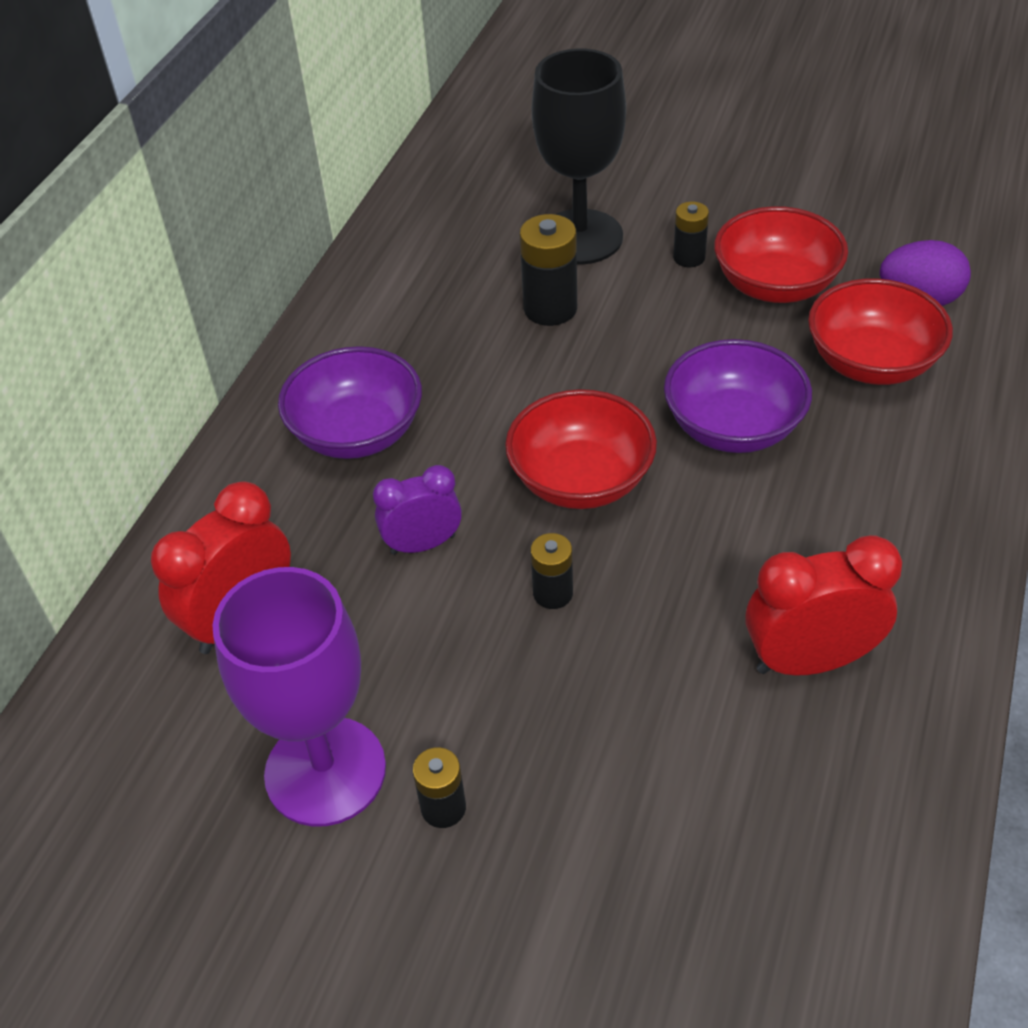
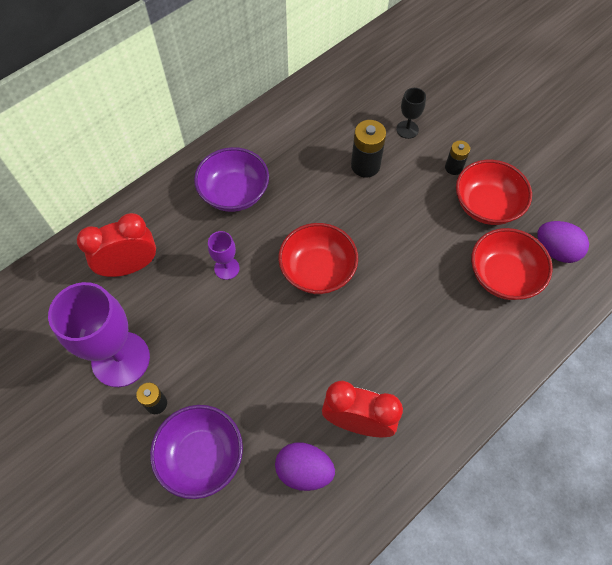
camera: 25 degrees right, 15 degrees up
purple clock [373,465,462,555] -> purple goblet [208,231,239,280]
black battery [531,533,573,609] -> none
black goblet [532,48,626,265] -> black goblet [396,88,426,139], size x0.47
purple bowl [664,339,812,453] -> purple bowl moved to [150,405,243,499]
none -> purple egg [275,443,335,491]

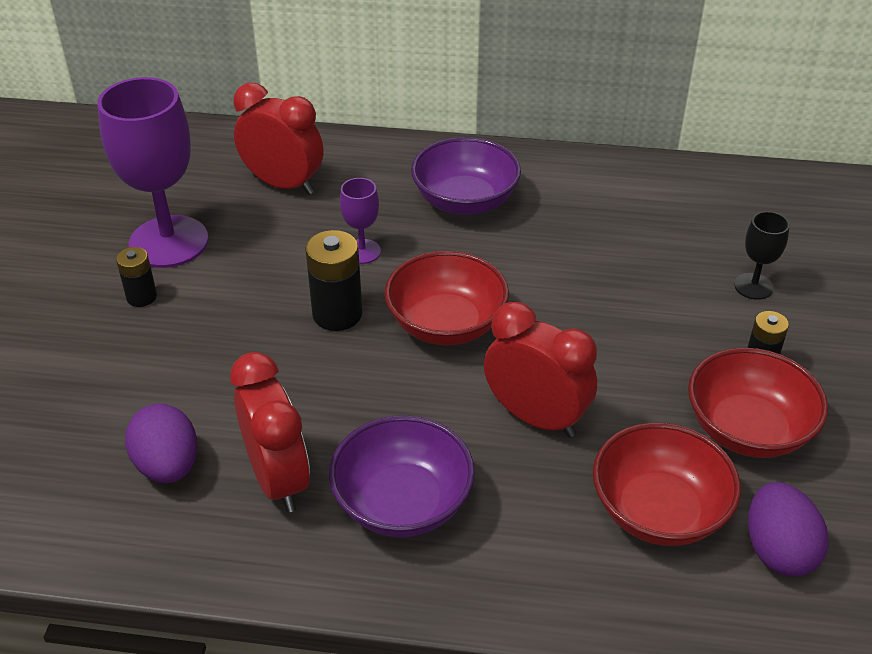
camera: 50 degrees right, 20 degrees down
purple bowl [150,405,243,499] -> purple bowl moved to [329,415,475,537]
black battery [351,120,386,178] -> black battery moved to [305,230,362,331]
none -> red clock [484,302,597,437]

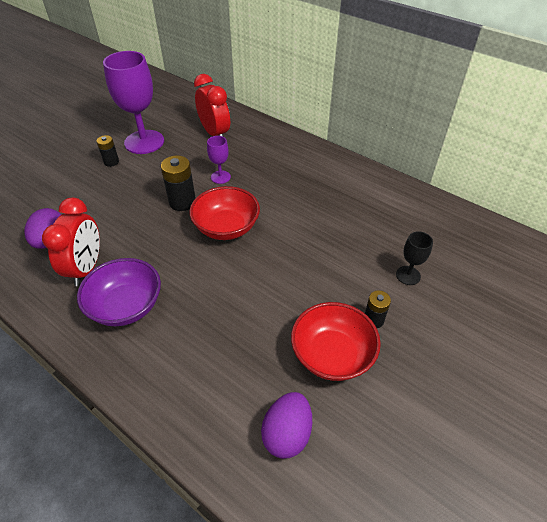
camera: 30 degrees right, 5 degrees up
purple bowl [411,137,521,215] -> none
red clock [484,302,597,437] -> none
red bowl [593,423,741,546] -> none

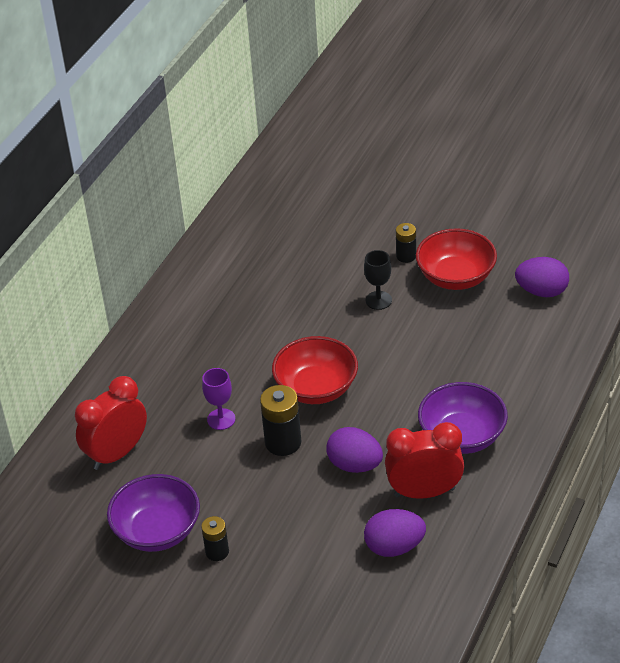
camera: 100 degrees left, 5 degrees down
purple goblet [103,51,164,154] -> purple bowl [107,474,200,552]
black goblet [396,231,433,285] -> black goblet moved to [364,250,392,310]
none -> purple egg [326,427,383,473]

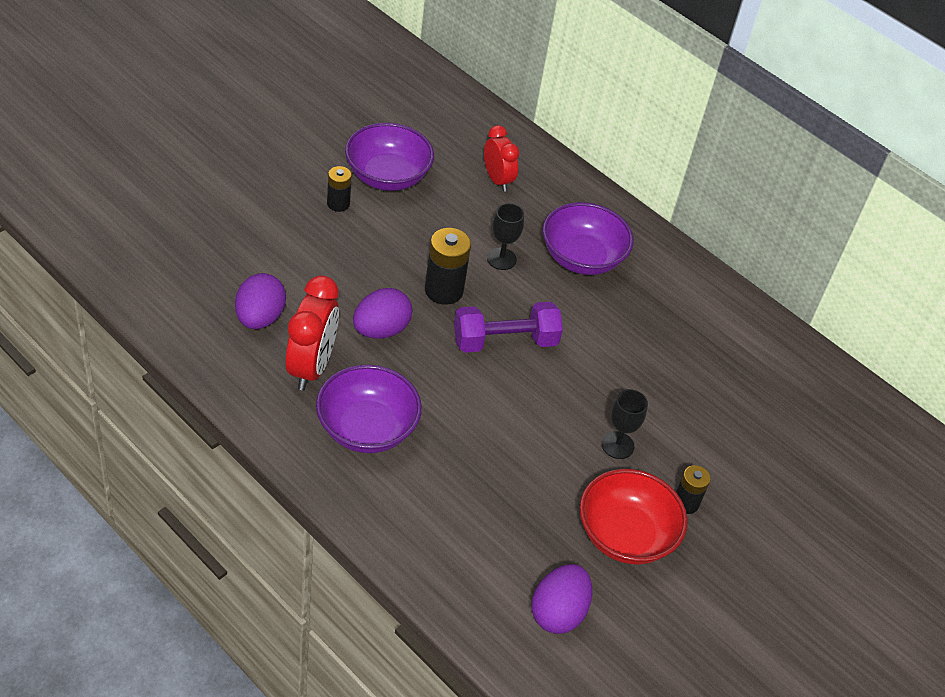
camera: 100 degrees right, 5 degrees up
red clock [75,376,147,470] -> red clock [484,125,520,192], size x0.65
purple goblet [202,368,235,430] -> black goblet [487,203,524,270]
red bowl [272,336,358,404] -> purple dumbbell [454,302,563,353]
none -> purple bowl [542,202,634,275]

